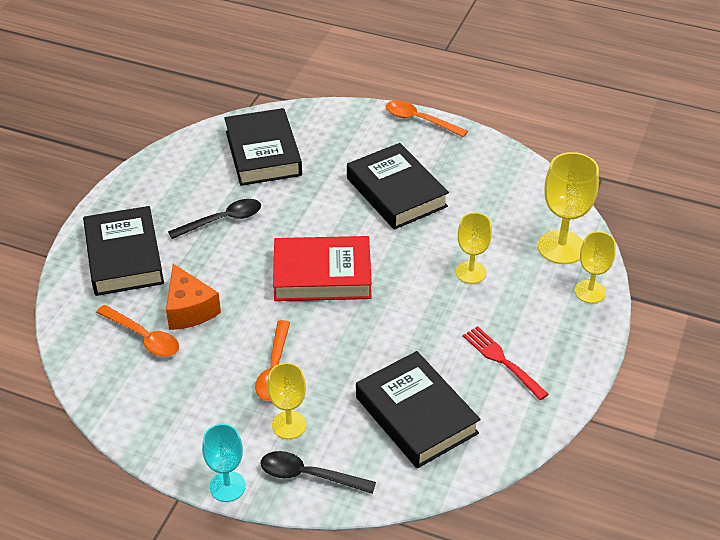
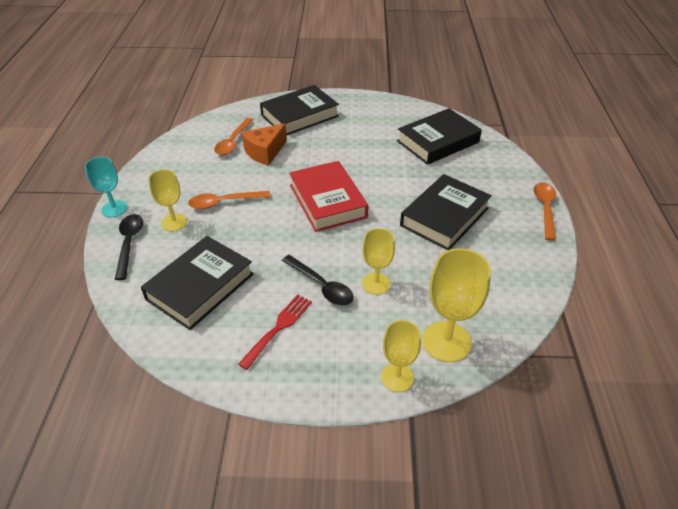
camera: 70 degrees right, 0 degrees up
black spoon [168,199,261,239] -> black spoon moved to [282,255,354,306]

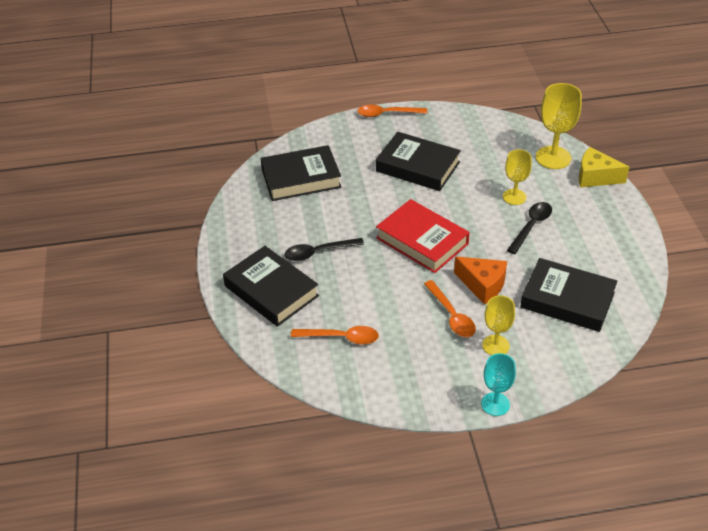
camera: 100 degrees left, 0 degrees up
black spoon [115,214,143,280] -> black spoon moved to [285,238,364,261]
red fork [238,294,312,370] -> none
orange cheese [242,123,287,166] -> orange cheese moved to [454,257,507,305]
red book [289,161,368,232] -> red book turned 75 degrees clockwise [376,199,470,273]
yellow goblet [381,320,421,392] -> yellow cheese [579,147,629,187]
black book [397,108,482,165] -> black book turned 60 degrees counterclockwise [261,145,342,201]

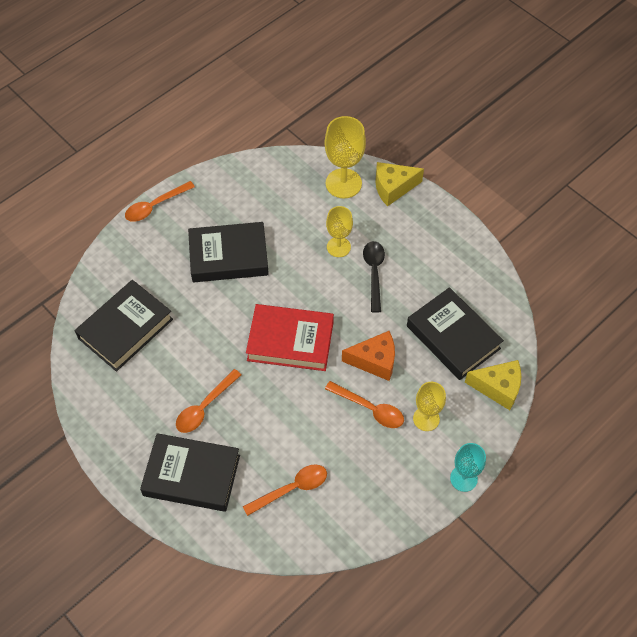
camera: 35 degrees left, 15 degrees up
black spoon [285,238,364,261] -> orange spoon [176,369,242,433]
black book [520,258,618,332] -> black book turned 60 degrees clockwise [407,287,504,380]
none -> yellow cheese [465,360,521,410]

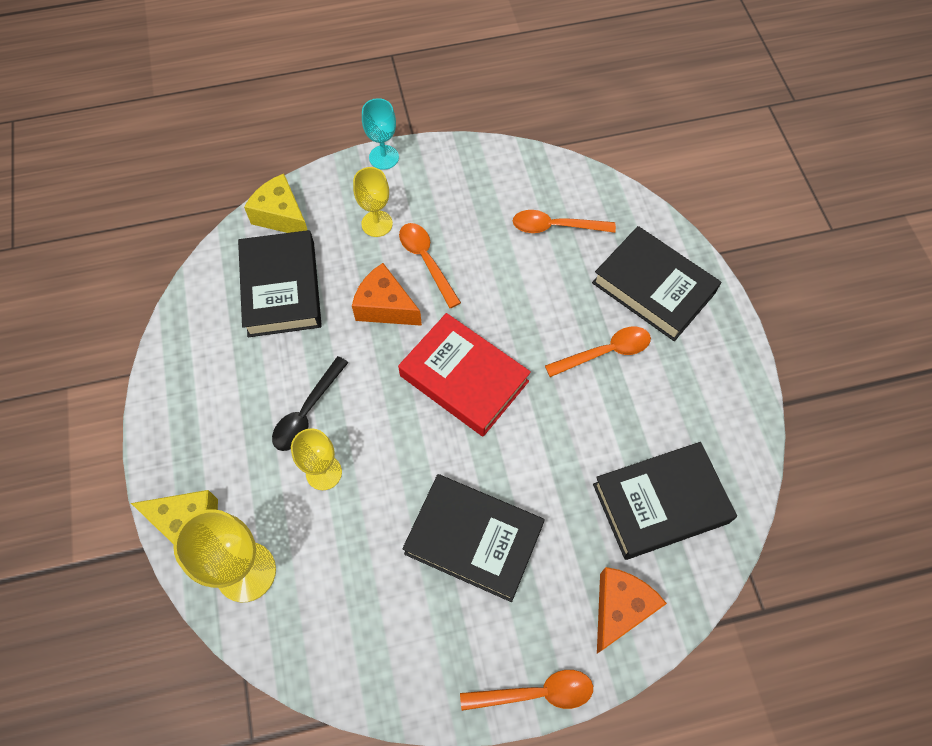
camera: 150 degrees left, 5 degrees up
none -> orange cheese [597,567,667,654]

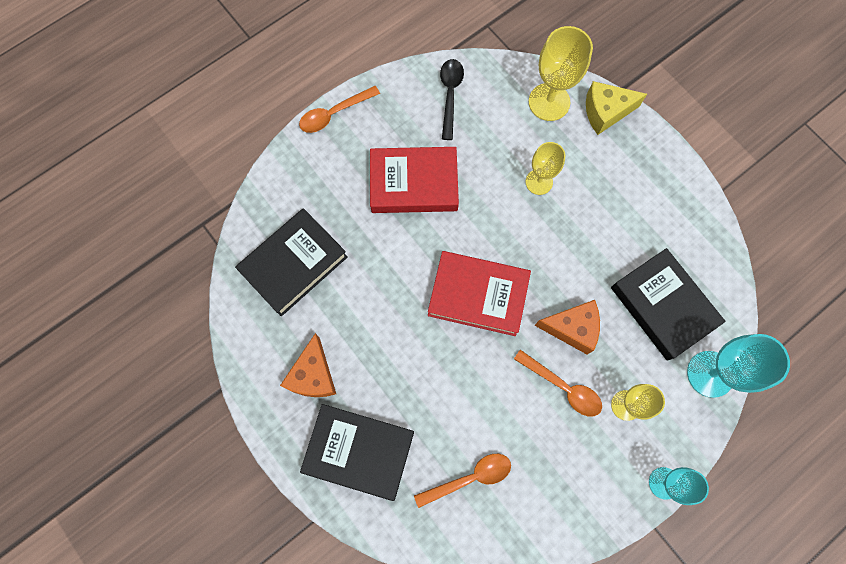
camera: 155 degrees right, 10 degrees up
yellow cheese [244,174,307,233] -> turquoise goblet [687,334,790,398]
black spoon [272,356,349,451] -> black spoon moved to [440,59,464,140]
black book [402,474,545,602] -> red book [370,147,459,213]
orange spoon [545,327,651,377] -> none
orange cheese [597,567,667,654] -> orange cheese moved to [280,333,336,397]

